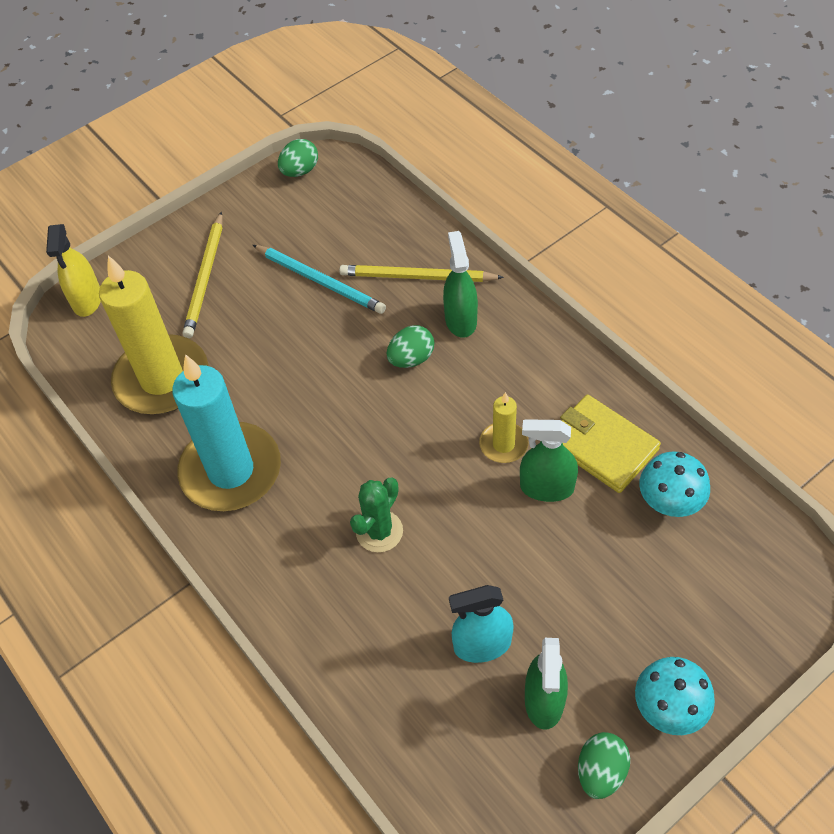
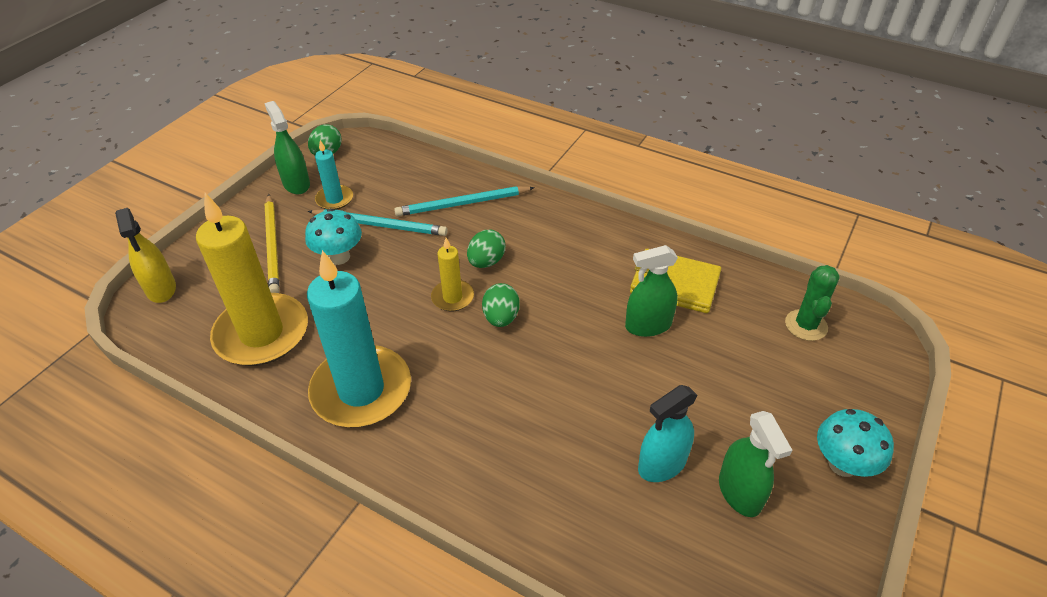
camera: 25 degrees left, 10 degrees down
yellow pencil [339,265,504,282] -> turquoise pencil [394,186,535,216]
green cactus [350,478,403,553] -> green cactus moved to [785,265,840,341]
green spray bottle [443,231,478,338] -> green spray bottle moved to [264,101,310,194]
yellow candle [479,392,529,463] -> yellow candle moved to [431,238,474,311]
green egg [578,732,630,799] -> green egg moved to [482,283,520,327]
turquoise mushroom [639,451,710,517] -> turquoise mushroom moved to [305,208,362,265]
none -> turquoise candle [315,140,353,210]

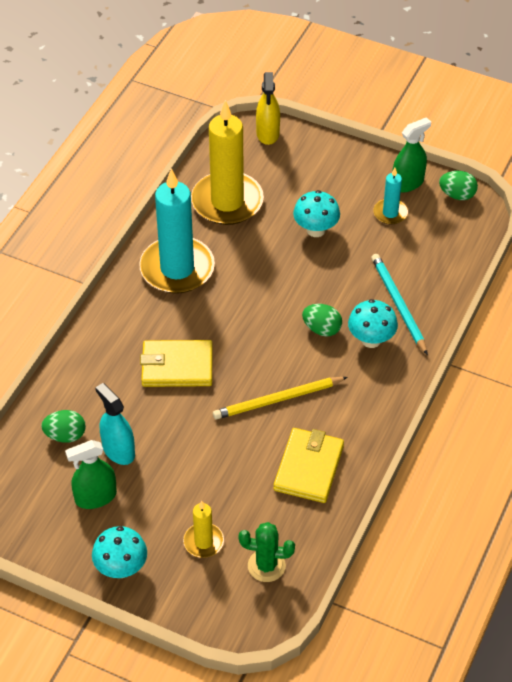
camera: 85 degrees right, 5 degrees up
yellow spray bottle [115,208,176,303] -> yellow spray bottle turned 60 degrees counterclockwise [256,72,280,145]
yellow pencil [265,194,279,293] -> yellow pencil moved to [213,377,348,419]
turquoise pencil [308,209,448,236] -> none
yellow candle [431,238,474,311] -> yellow candle moved to [183,501,224,558]
green egg [482,283,520,327] -> green egg moved to [41,410,86,443]
green spray bottle [625,245,678,337] -> none
none -> yellow wallet [140,340,213,387]
none -> turquoise mushroom [348,299,398,348]

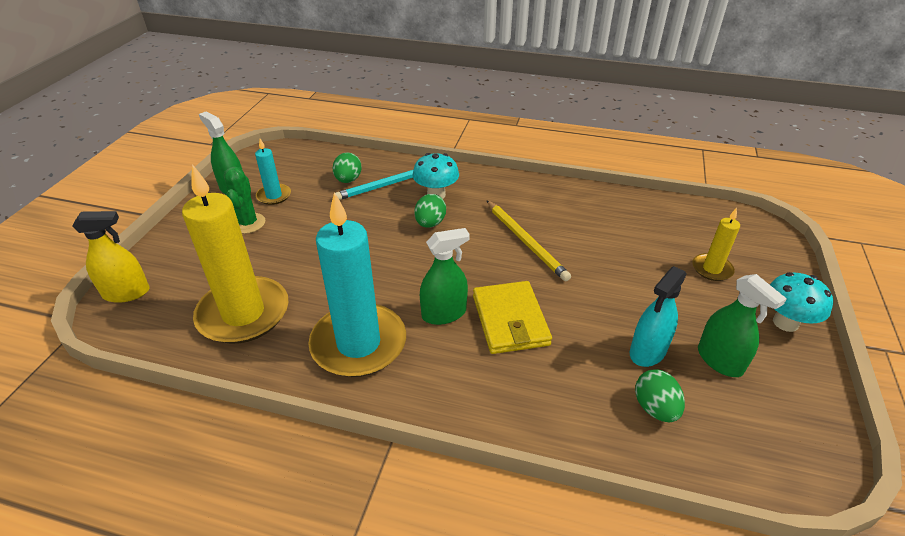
camera: 100 degrees left, 10 degrees down
green cactus [239,522,295,582] -> green cactus moved to [224,166,265,234]
yellow wallet [273,428,344,503] -> none
turquoise mushroom [293,190,340,237] -> none
green egg [439,171,478,200] -> green egg moved to [332,152,362,183]
none -> green spray bottle [420,228,470,325]

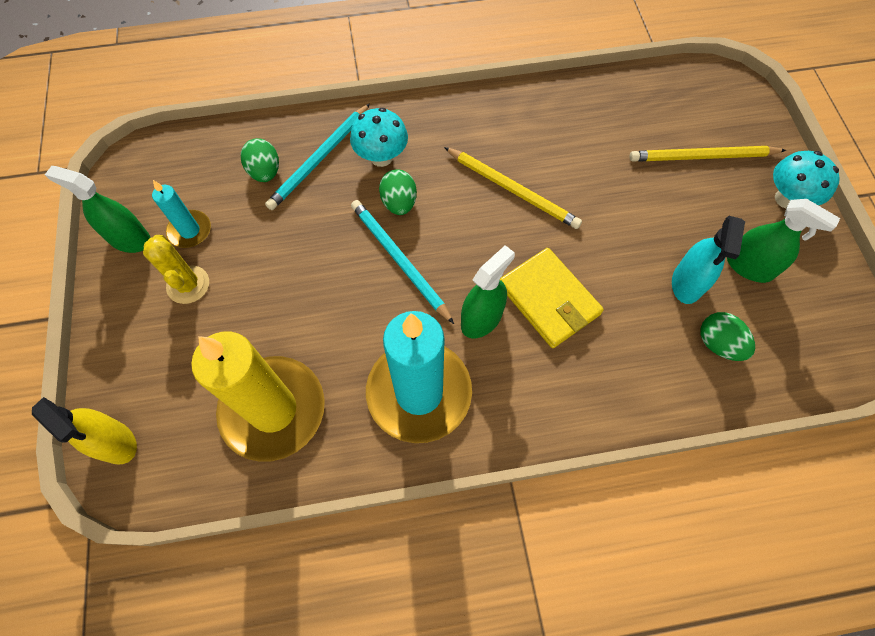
camera: 25 degrees left, 25 degrees up
yellow spray bottle [72,211,149,303] -> yellow spray bottle turned 75 degrees clockwise [32,397,137,465]
green cactus [224,166,265,234] -> yellow cactus [143,235,209,304]
yellow candle [692,208,740,281] -> yellow pencil [629,146,786,162]
none -> turquoise pencil [351,200,454,324]

